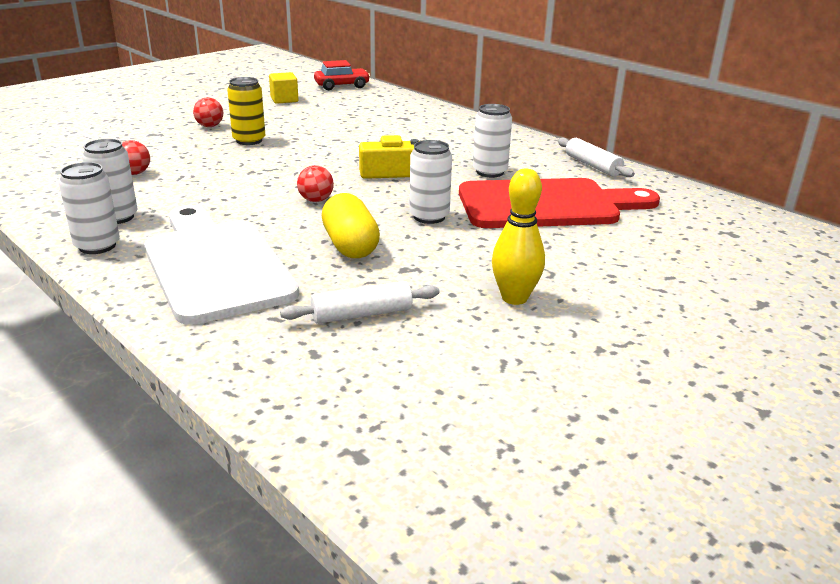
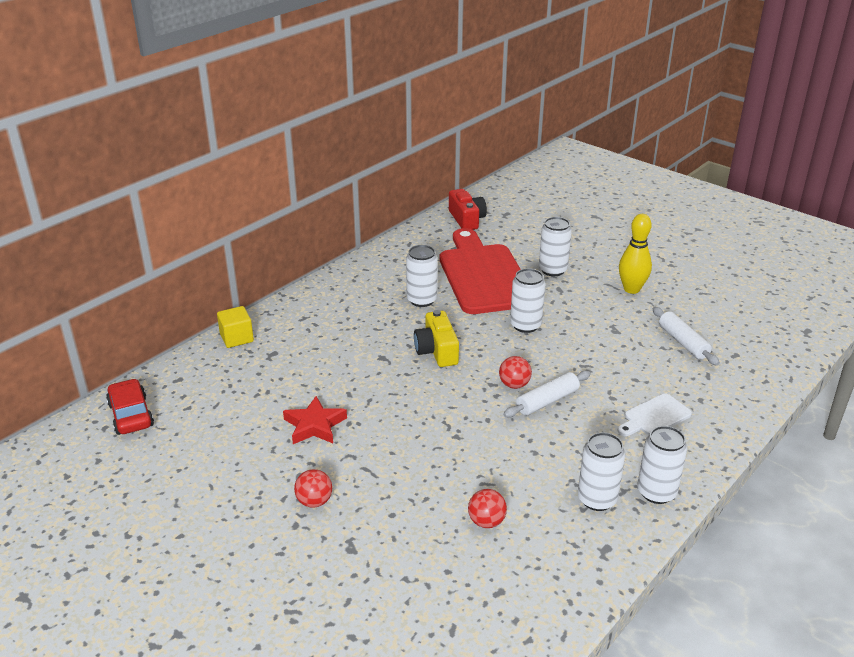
camera: 95 degrees left, 5 degrees up
white cutting board [145,205,299,325] -> white cutting board [617,394,692,436], size x0.44
yellow can [227,77,265,145] -> none
yellow cube [269,72,298,104] -> yellow cube moved to [217,306,254,348]
yellow capsule [322,193,380,258] -> none
white rolling pin [558,138,635,177] -> white rolling pin moved to [503,371,591,418]
none -> red star [283,396,347,444]
none -> red camera [449,189,487,230]
none -> white can [539,217,572,276]

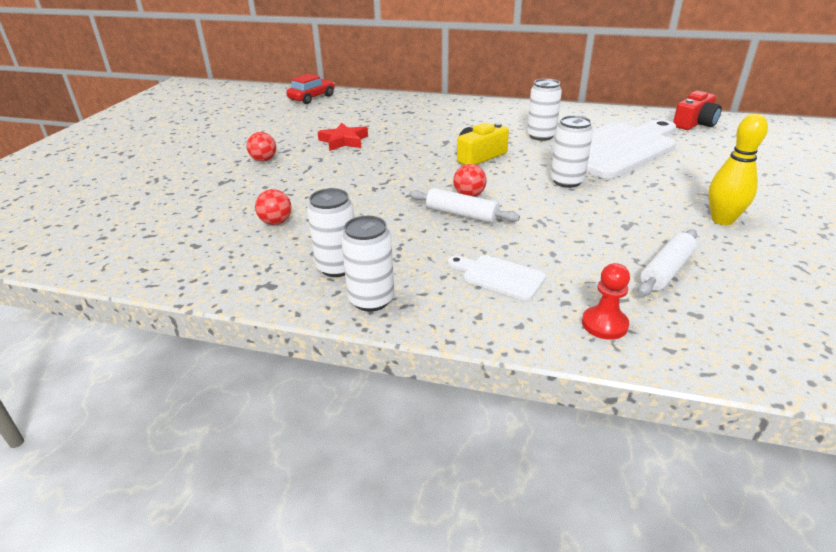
camera: 65 degrees right, 0 degrees up
yellow cube [217,306,254,348] -> none
red cutting board [440,228,521,314] -> white cutting board [549,119,676,178]
white can [539,217,572,276] -> none
none -> red pawn [582,263,630,340]

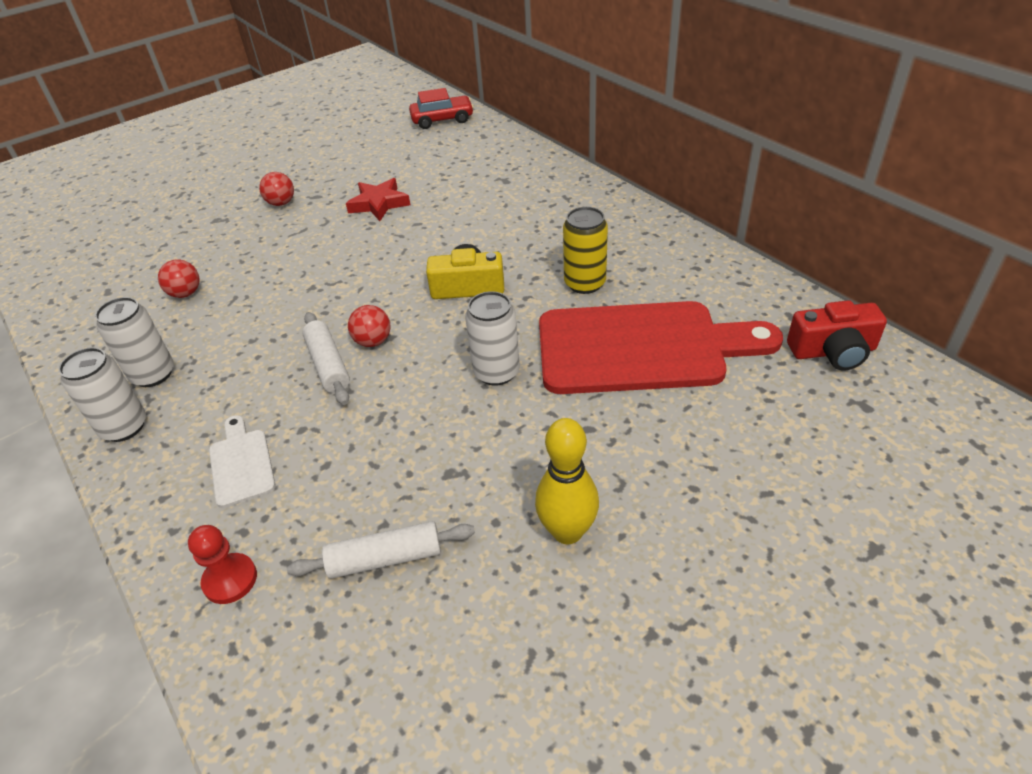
camera: 40 degrees right, 10 degrees up
white can [527,79,562,141] -> yellow can [563,207,608,294]
white cutting board [549,119,676,178] -> red cutting board [539,301,783,394]

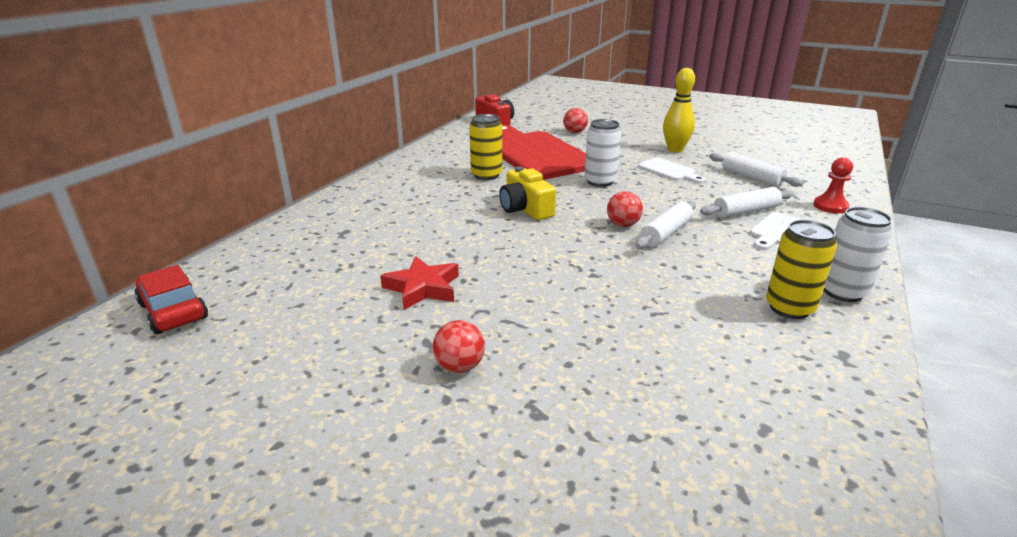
camera: 120 degrees left, 15 degrees down
white can [95,297,174,387] -> yellow can [766,220,837,319]
red ball [158,259,200,298] -> red ball moved to [563,108,588,133]
none -> white cutting board [638,157,705,184]
none -> white rolling pin [700,187,794,218]

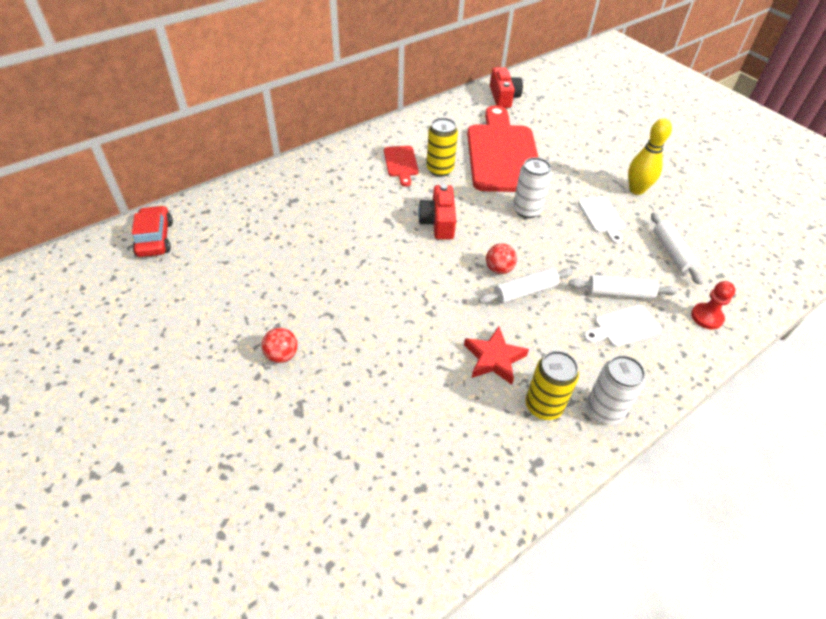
camera: 25 degrees right, 20 degrees up
red star [380,256,459,310] -> red star moved to [464,327,529,385]
yellow camera [499,167,556,220] -> red camera [418,184,456,240]
red ball [563,108,588,133] -> none
none -> red cutting board [384,146,419,187]

